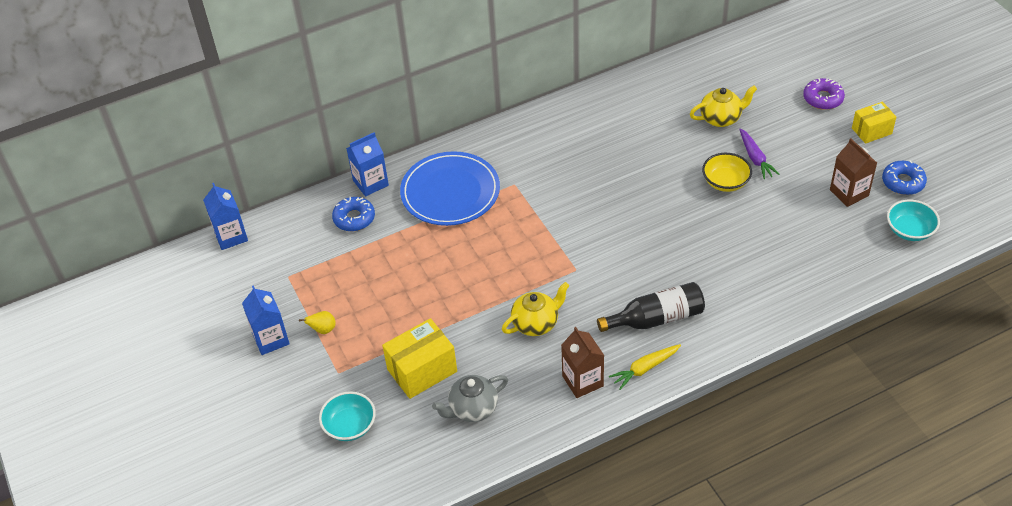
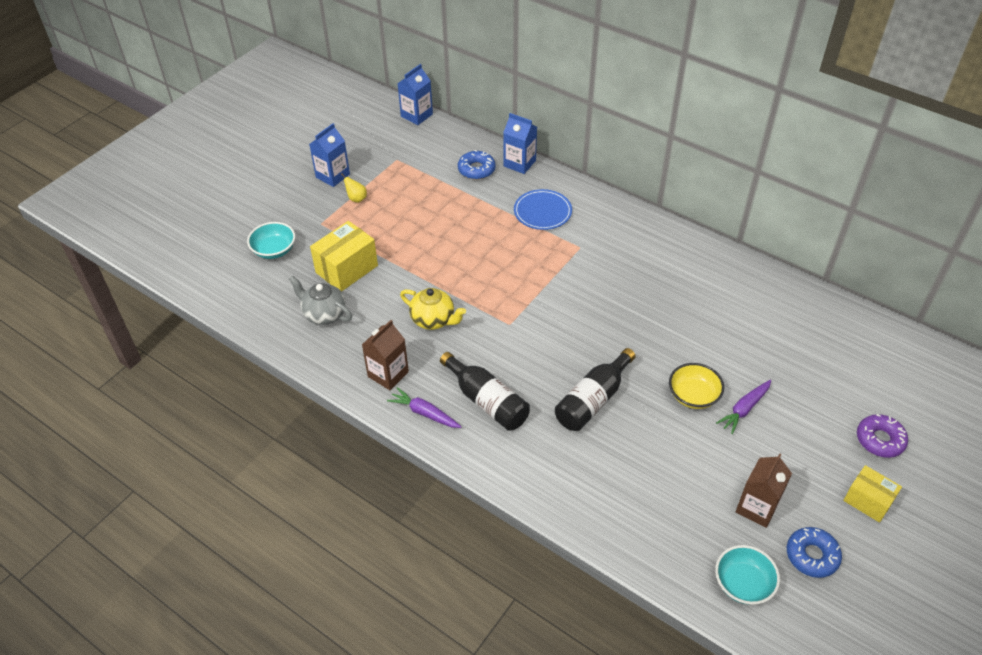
camera: 60 degrees right, 0 degrees up
yellow box [382,318,457,399] -> yellow box turned 75 degrees counterclockwise [310,221,378,292]
blue plate [400,151,500,226] -> blue plate [514,189,572,230], size x0.62
yellow carrot [609,344,681,390] -> purple carrot [387,387,462,428]
yellow teapot [690,86,757,127] -> none
none -> black bottle [555,348,636,431]

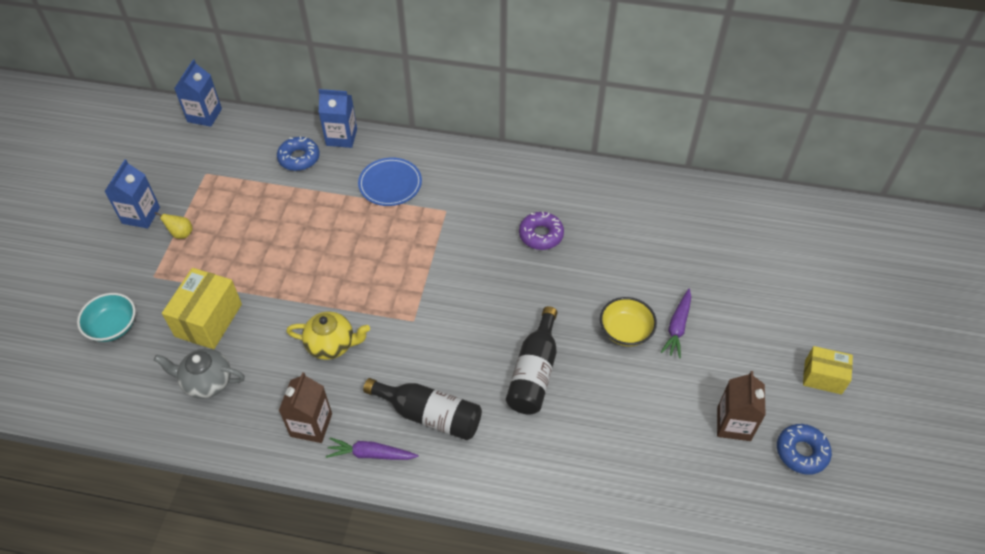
camera: 25 degrees left, 5 degrees up
turquoise bowl [715,545,780,605] -> none
purple donut [857,414,908,458] -> purple donut moved to [519,212,564,250]

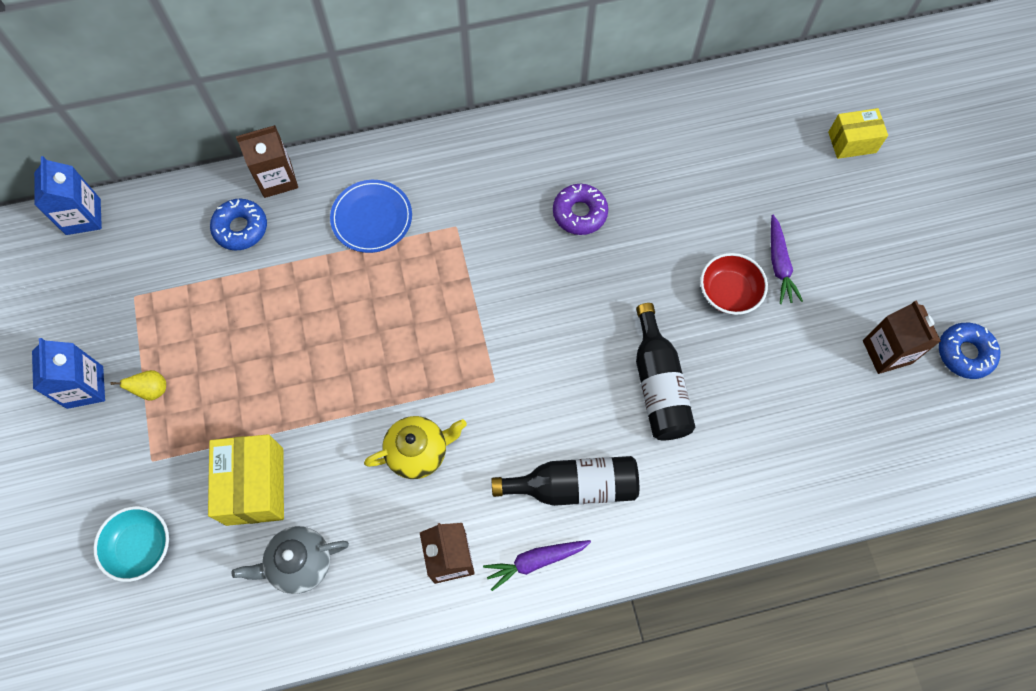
camera: 25 degrees left, 15 degrees up
blue carton [319,89,357,148] -> brown carton [236,125,298,198]
yellow bowl [600,297,657,346] -> red bowl [700,253,768,315]
yellow box [803,346,853,395] -> yellow box moved to [828,108,888,159]

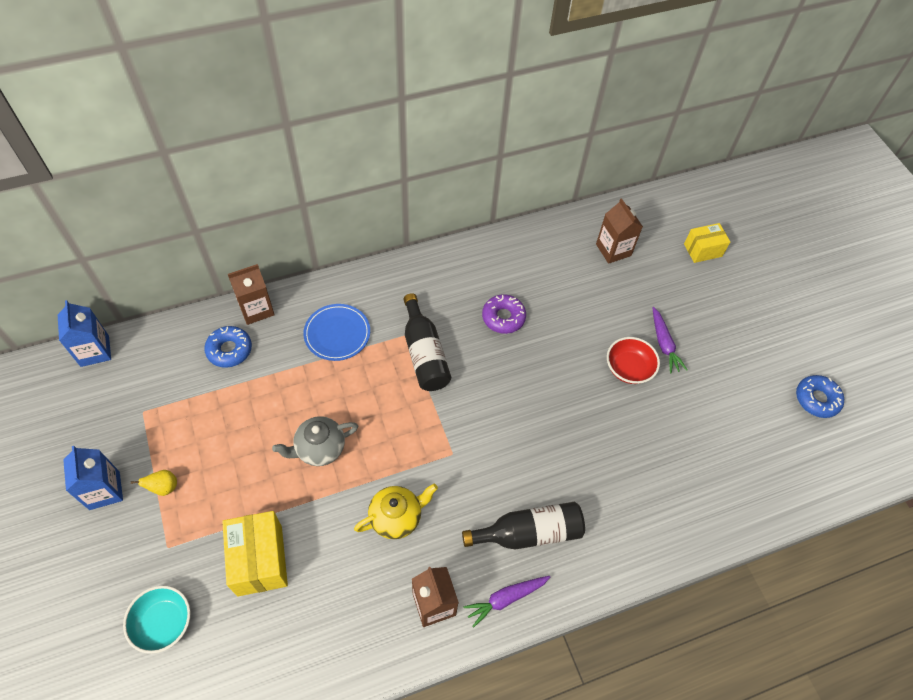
camera: 10 degrees left, 10 degrees down
grey teapot [231,526,349,594] -> grey teapot moved to [272,416,358,466]
black bottle [636,303,696,440] -> black bottle moved to [404,293,451,391]
brown carton [863,300,941,374] -> brown carton moved to [596,198,643,264]

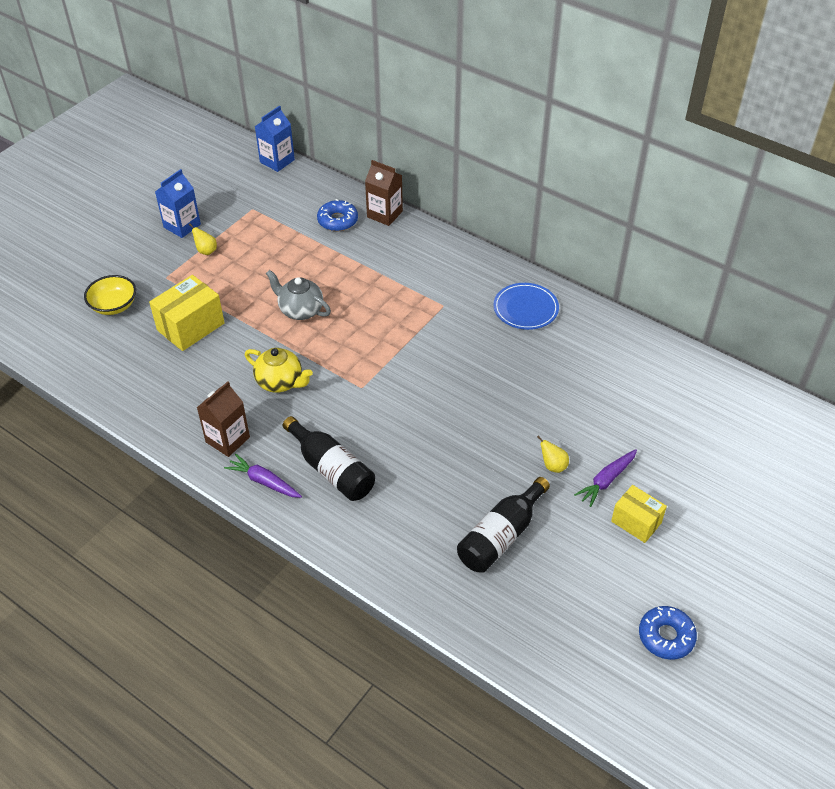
camera: 60 degrees right, 10 degrees down
turquoise bowl [123,585,191,654] -> yellow bowl [84,275,136,315]
blue plate [303,304,370,361] -> blue plate moved to [494,283,559,330]
black bottle [404,293,451,391] -> black bottle moved to [457,477,550,573]
purple donut [482,294,526,334] -> none
brown carton [596,198,643,264] -> none
red bowl [607,337,660,384] -> yellow pear [537,435,569,473]
yellow box [684,223,730,263] -> yellow box moved to [611,485,667,543]

